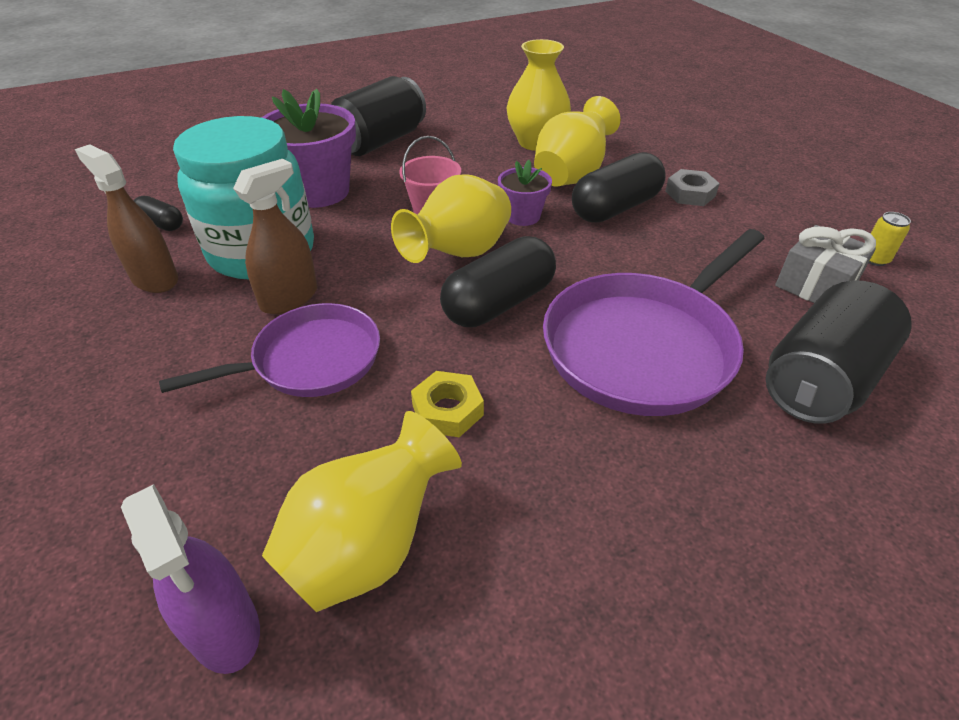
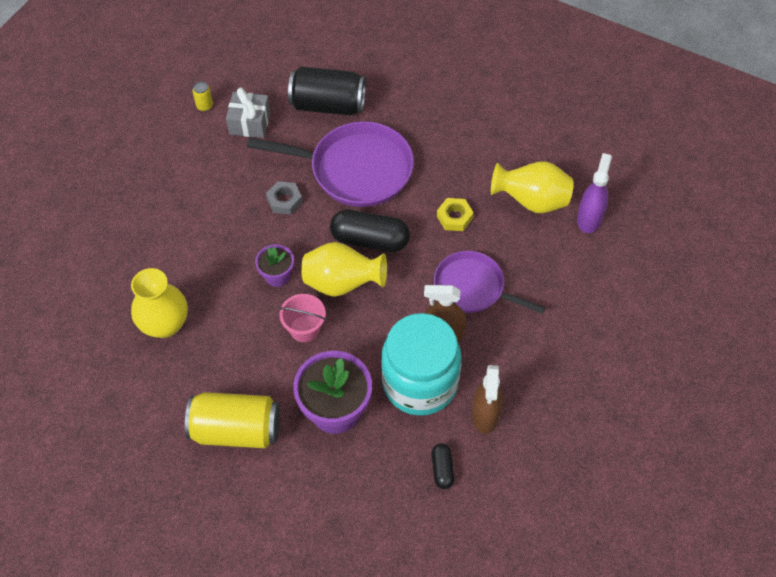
camera: 125 degrees left, 15 degrees up
black can [331,76,426,156] -> yellow can [185,392,280,448]
yellow vase [534,96,621,187] -> none
black capsule [572,152,666,223] -> none
grey nut [665,169,720,206] -> grey nut moved to [266,181,303,215]

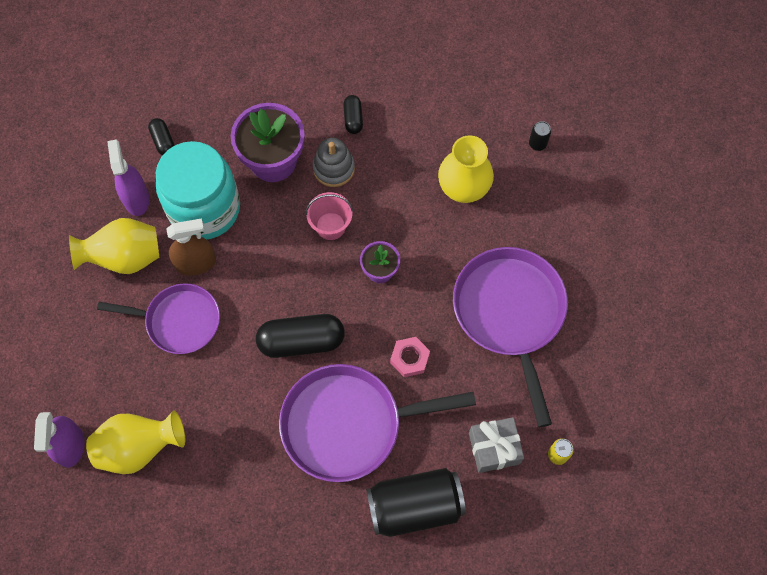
camera: 160 degrees right, 10 degrees up
yellow can [185,392,280,448] -> black capsule [343,95,363,134]
grey nut [266,181,303,215] -> pink nut [390,337,430,377]
yellow vase [301,242,387,297] -> yellow vase moved to [69,218,159,274]
yellow nut [437,198,474,231] -> none
brown spray bottle [472,365,503,434] -> purple spray bottle [107,139,150,216]
none -> grey stacking toy [312,138,355,187]
none -> purple pan [453,247,568,427]
none -> black can [529,121,551,151]

